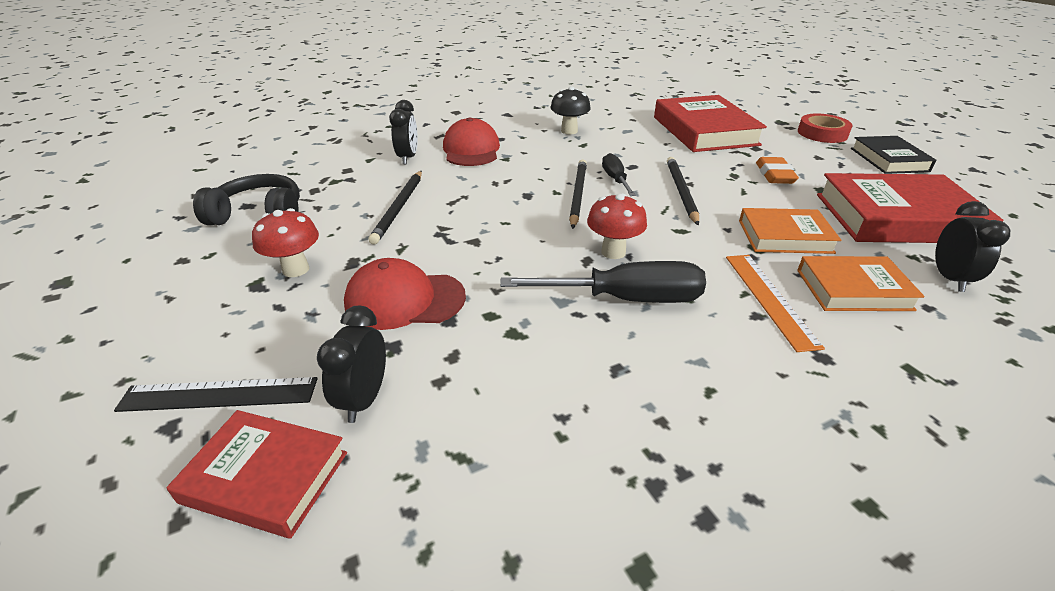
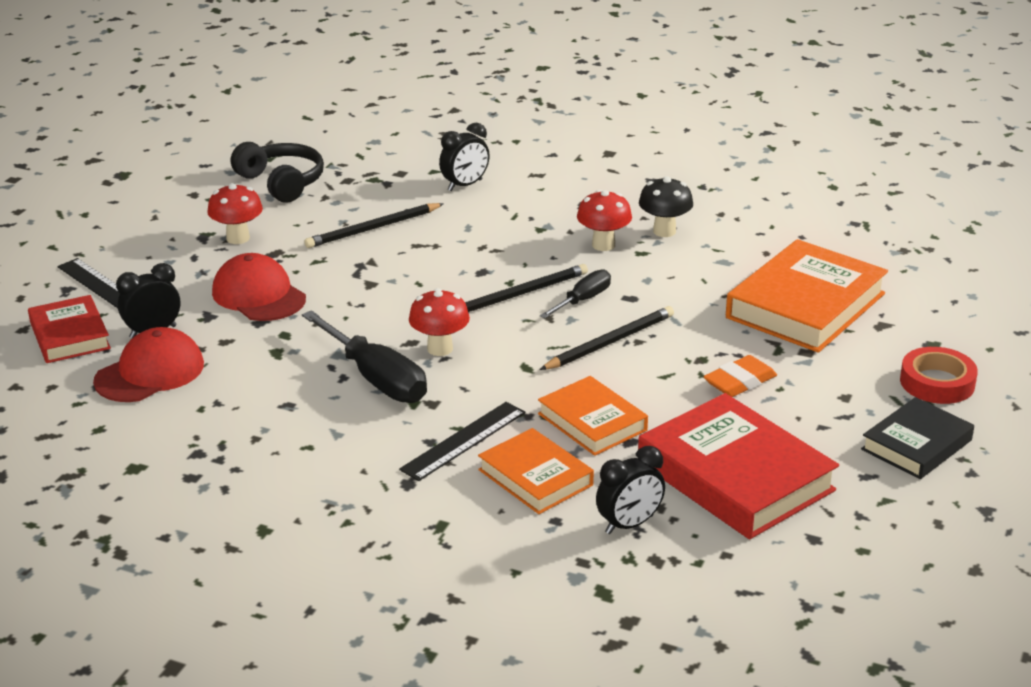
camera: 50 degrees right, 5 degrees down
red cap [443,117,500,166] -> red cap moved to [93,327,204,402]
red book [654,95,767,152] -> orange book [726,239,888,353]
orange ruler [726,255,825,352] -> black ruler [399,402,525,481]
none -> red mushroom [577,190,632,251]

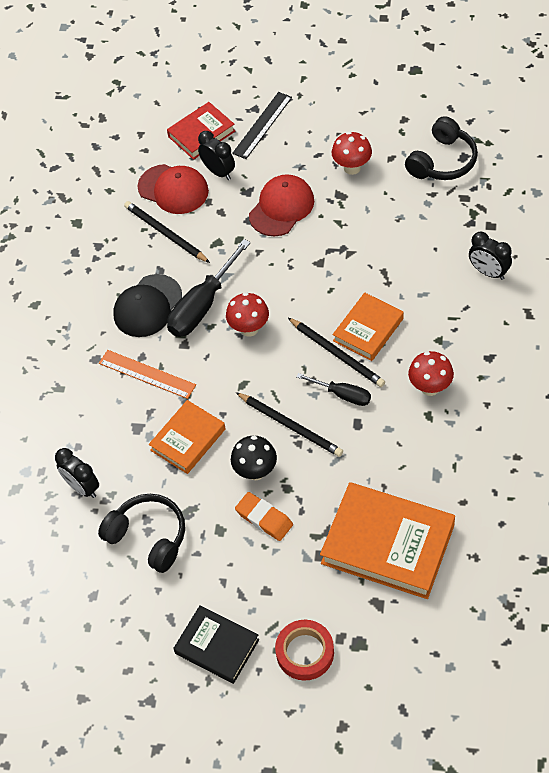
camera: 80 degrees right, 25 degrees up
black pencil [304,203,444,248] -> black pencil moved to [124,201,210,263]
black ruler [399,402,525,481] -> orange ruler [99,350,196,399]
orange book [478,428,594,514] -> orange book moved to [333,292,404,361]
red book [638,393,839,539] -> black headphones [98,494,185,573]
black mushroom [639,176,693,237] -> black mushroom moved to [231,436,277,480]
none -> black cap [114,274,182,337]

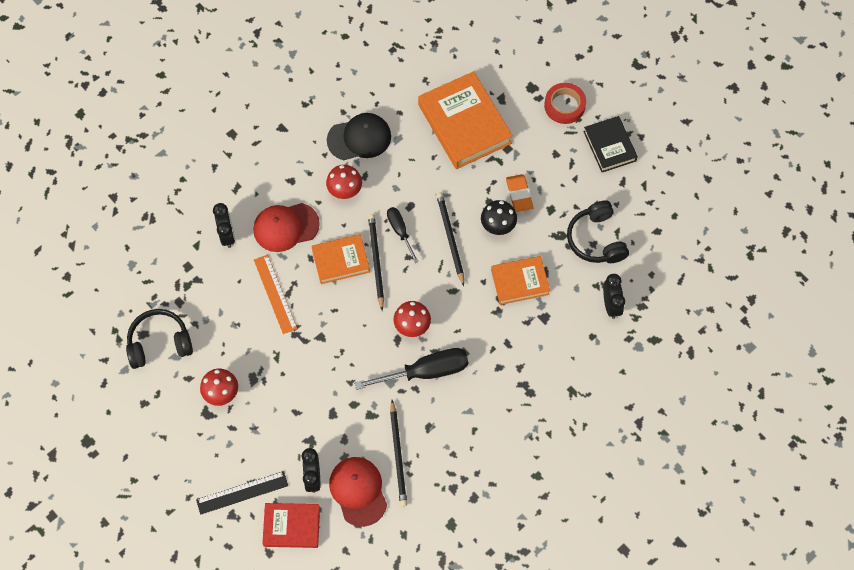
camera: 145 degrees left, 10 degrees up
orange ruler [99,350,196,399] -> orange ruler moved to [254,255,298,334]
black cap [114,274,182,337] -> black cap moved to [327,113,391,160]
red cap [249,174,314,236] -> red cap moved to [253,203,320,252]

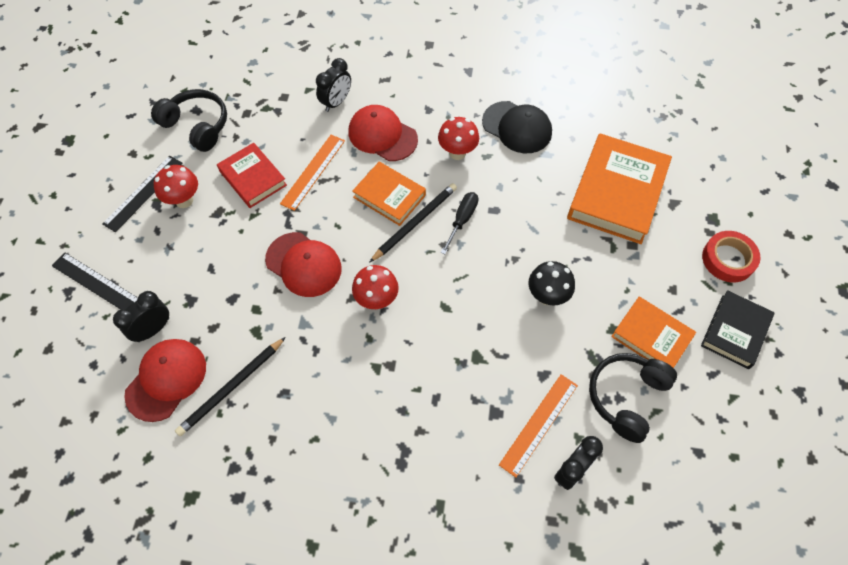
camera: 50 degrees right, 5 degrees down
red book [262,503,320,548] -> red book moved to [217,143,287,208]
black screwdriver [354,348,468,390] -> none
black pencil [436,192,464,286] -> none
orange book [491,256,550,305] -> orange book moved to [611,297,696,368]
orange eraser [506,174,533,212] -> none
none -> black ruler [103,156,182,232]
none -> red cap [265,232,342,297]
none -> orange ruler [499,374,578,478]

